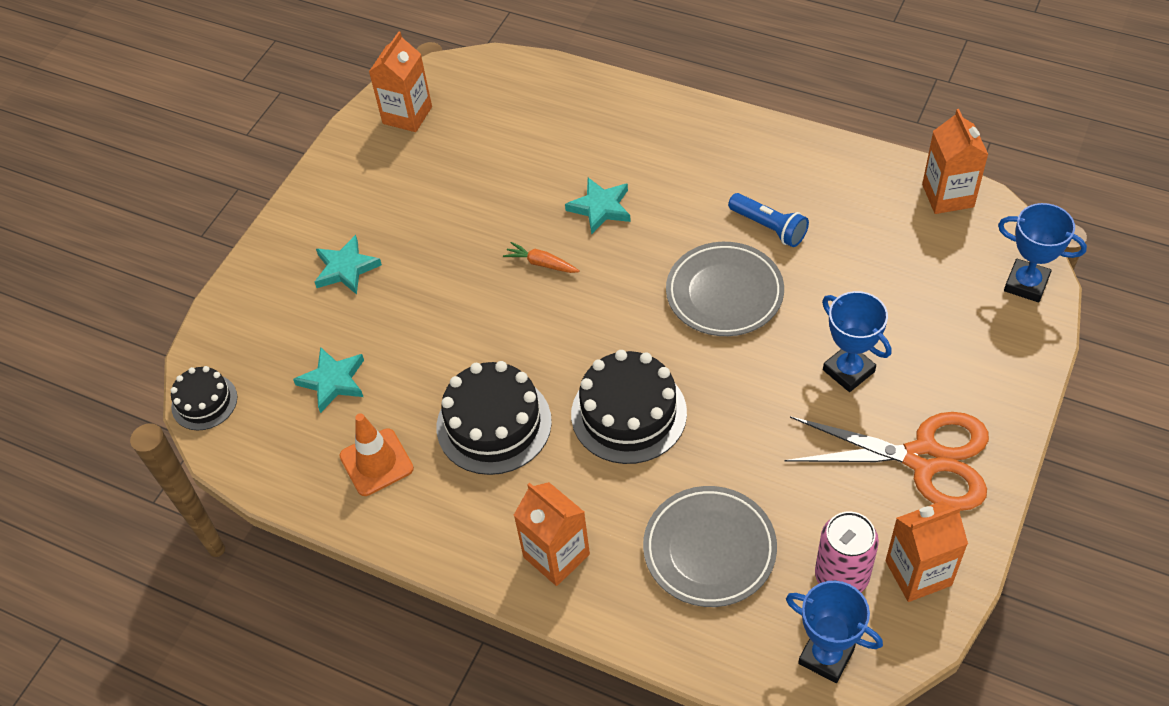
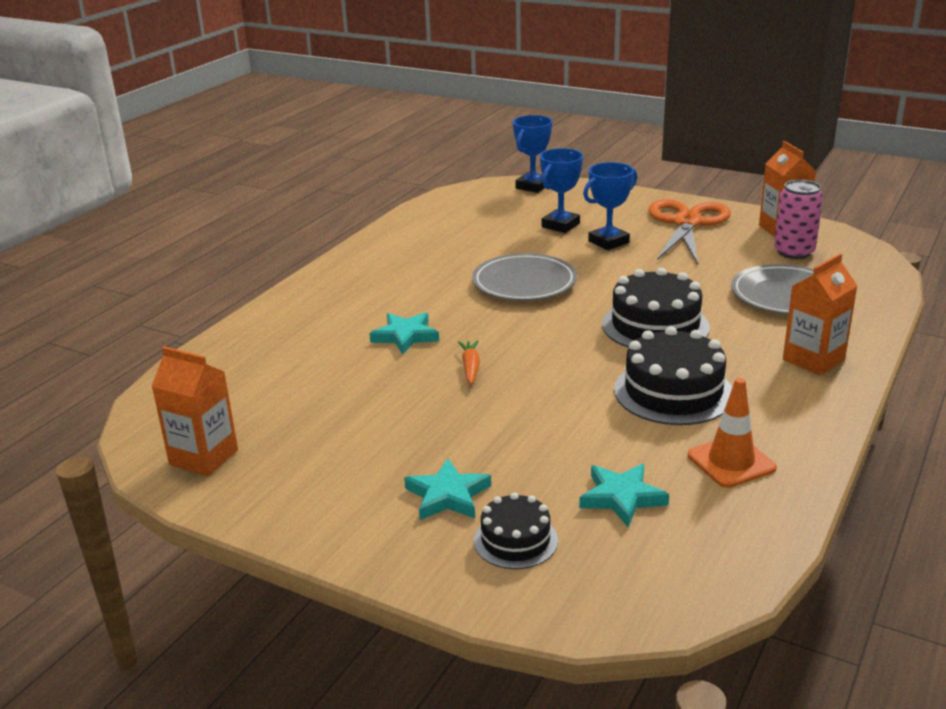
camera: 90 degrees left, 25 degrees down
black cake [170,366,237,430] -> black cake moved to [474,492,558,569]
orange carrot [503,242,580,273] -> orange carrot turned 150 degrees clockwise [458,340,480,385]
blue flashlight [728,193,809,247] -> none
blue trophy [786,581,883,683] -> blue trophy moved to [540,148,583,233]
orange carton [922,109,988,214] -> none

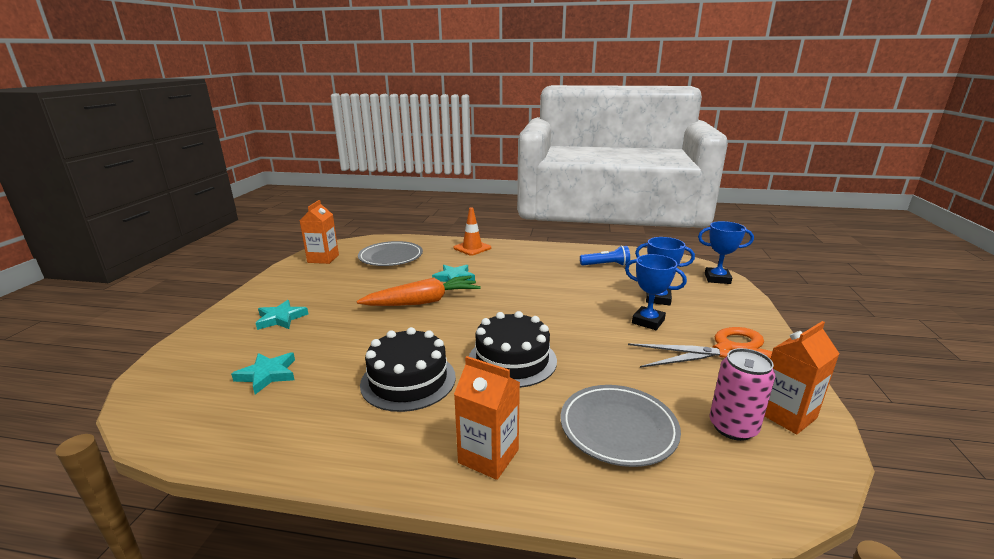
camera: 70 degrees right, 5 degrees down
orange carrot [458,340,480,385] -> orange carrot [357,276,481,306], size x2.23
grey plate [472,253,577,301] -> grey plate moved to [358,241,423,266]
black cake [474,492,558,569] -> none
orange traffic cone [688,378,777,488] -> orange traffic cone moved to [454,207,491,256]
none -> blue flashlight [580,246,630,266]

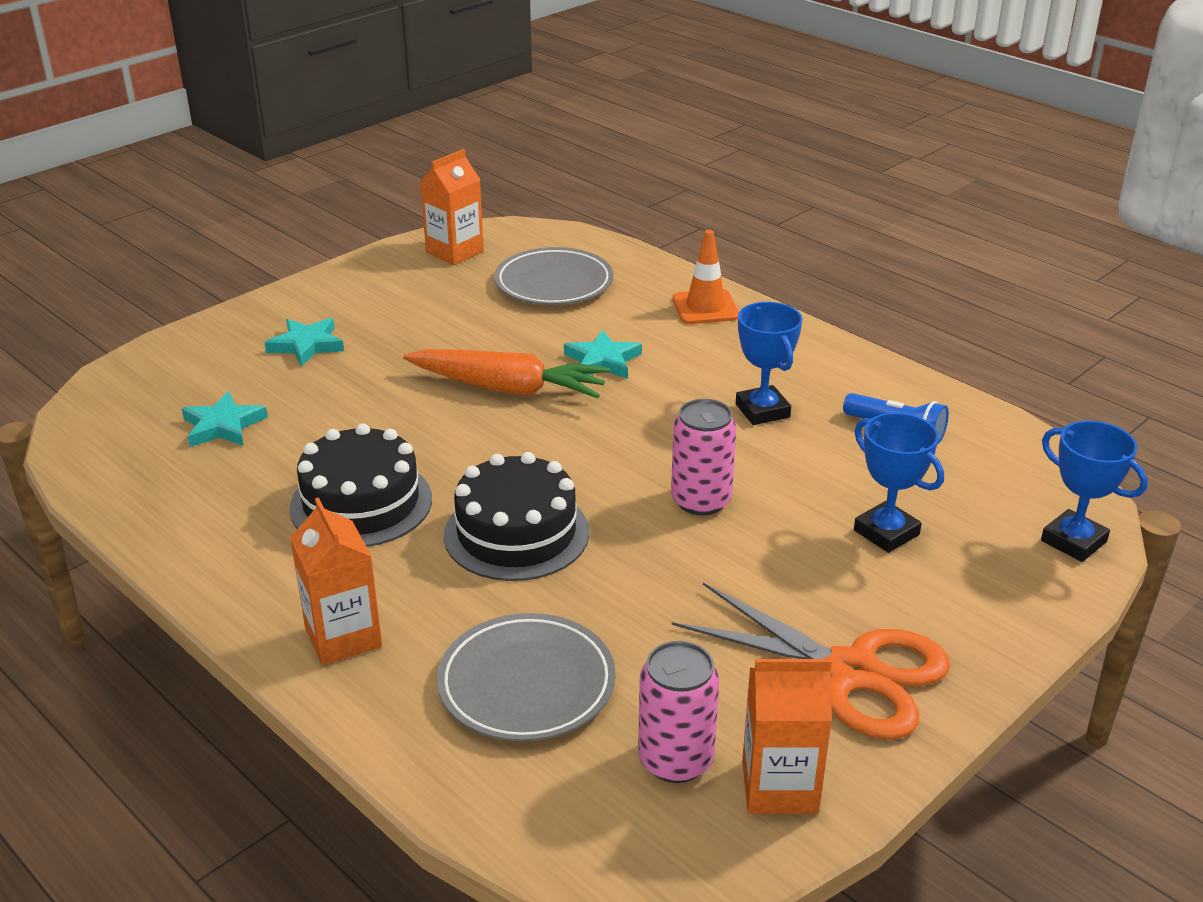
camera: 35 degrees right, 10 degrees up
blue trophy [625,254,687,330] -> blue trophy moved to [736,302,802,425]
none -> pink can [671,399,737,515]

